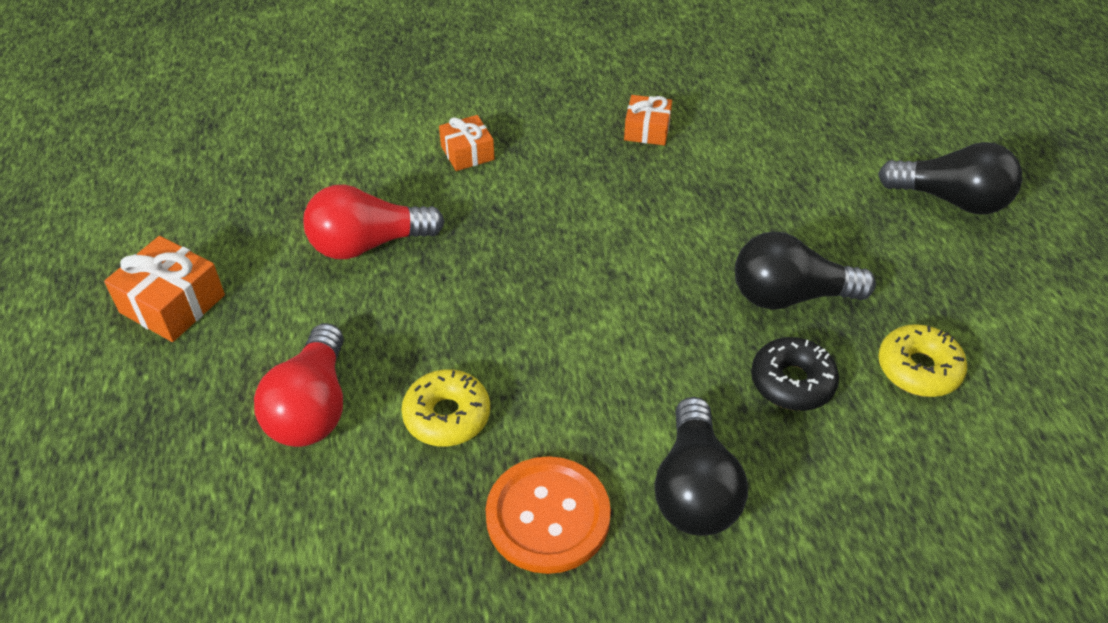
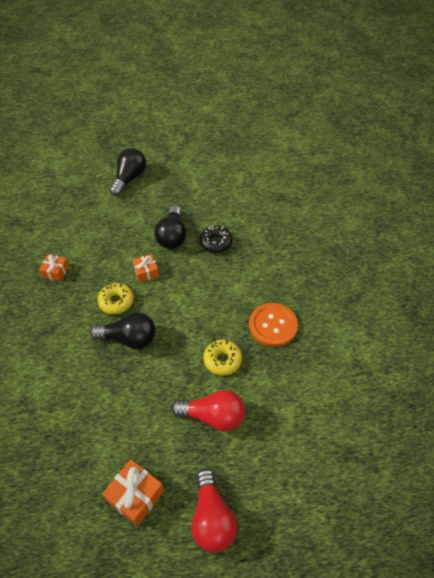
camera: 85 degrees left, 5 degrees up
red light bulb [303,185,445,259] -> red light bulb moved to [191,468,237,552]
orange gift [439,115,495,171] -> orange gift moved to [132,254,159,282]
black light bulb [654,397,748,536] -> black light bulb moved to [90,313,155,349]
yellow donut [878,324,967,397] -> yellow donut moved to [97,283,134,314]

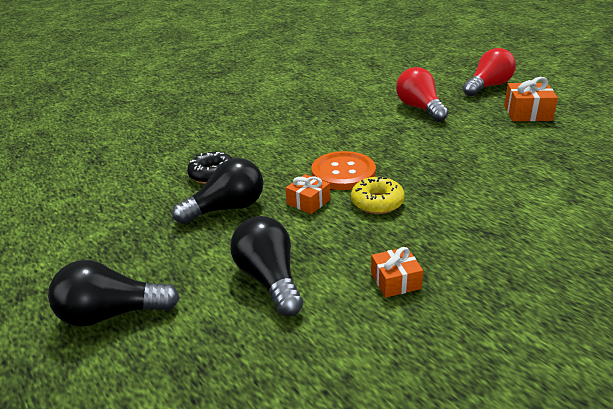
camera: 120 degrees left, 20 degrees down
black light bulb [90,313,155,349] -> black light bulb moved to [230,216,303,316]
yellow donut [203,340,242,376] -> none
orange button [249,303,298,347] -> orange button moved to [311,151,376,190]

